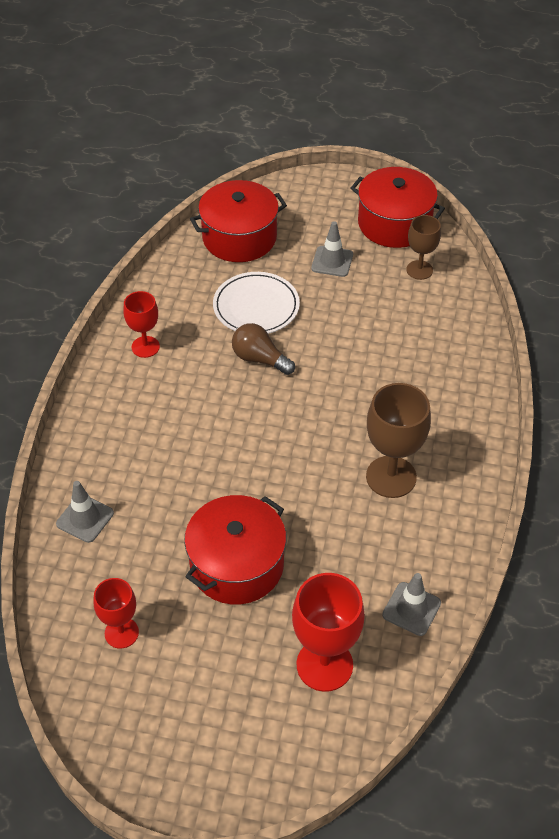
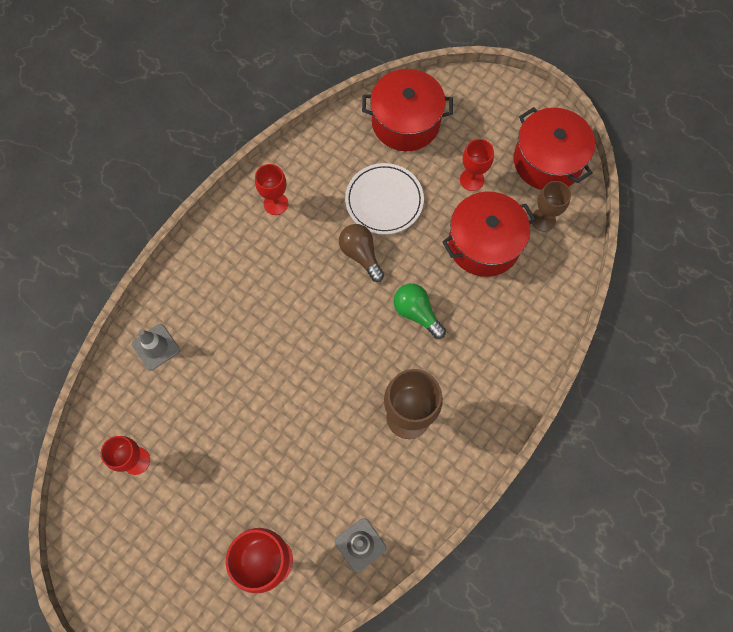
camera: 25 degrees right, 20 degrees up
red pot [184,495,286,604] -> red pot moved to [442,191,536,277]
grey traffic cone [311,221,353,277] -> red goblet [460,139,494,191]
none -> green light bulb [394,283,446,339]

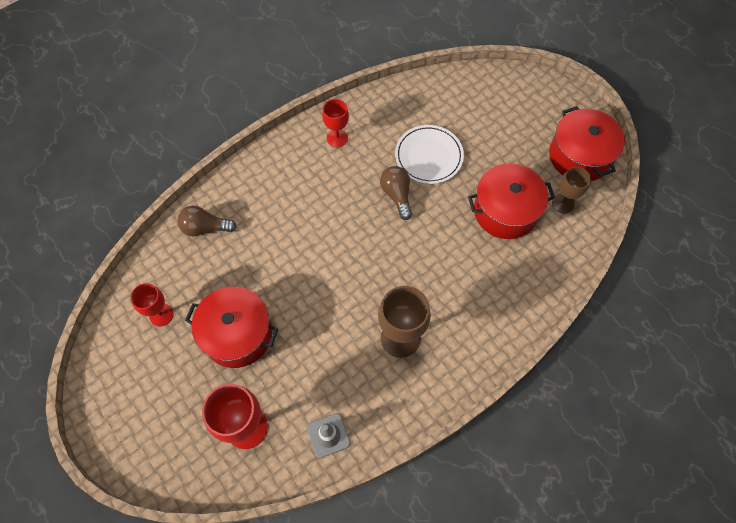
camera: 15 degrees right, 5 degrees down
grey traffic cone [132,324,180,370] -> brown light bulb [177,205,236,236]
red pot [362,69,453,151] -> red pot moved to [185,287,278,368]
green light bulb [394,283,446,339] -> none
red goblet [460,139,494,191] -> none

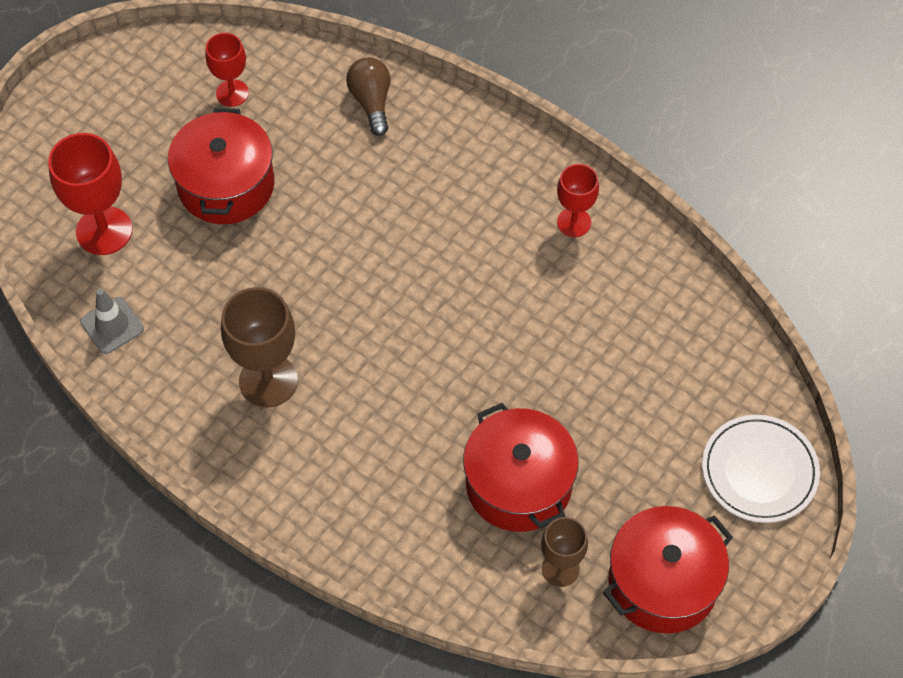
camera: 75 degrees right, 5 degrees down
brown light bulb [380,166,412,220] -> none
white plate [395,125,464,184] -> white plate moved to [702,415,820,523]

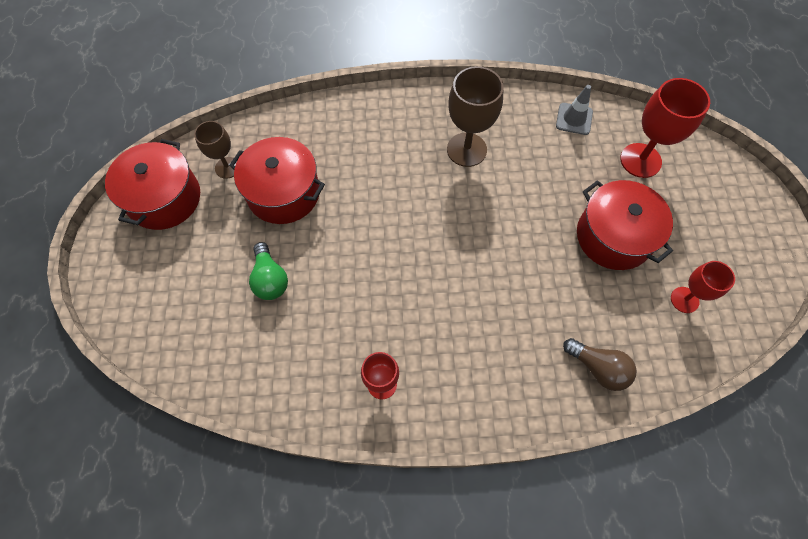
camera: 140 degrees right, 5 degrees up
white plate [702,415,820,523] -> none
none -> green light bulb [249,242,288,300]

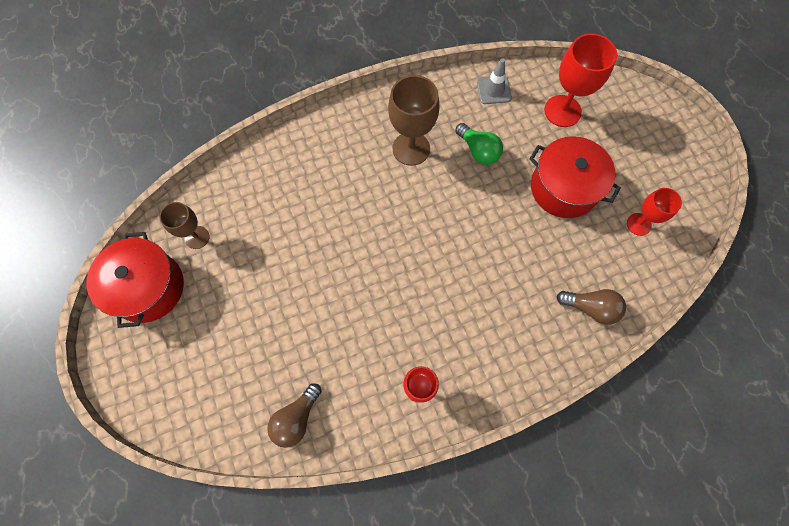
camera: 20 degrees left, 5 degrees up
red pot [229,137,325,224] -> none
green light bulb [249,242,288,300] -> green light bulb moved to [455,123,503,165]
none -> brown light bulb [267,383,322,448]

